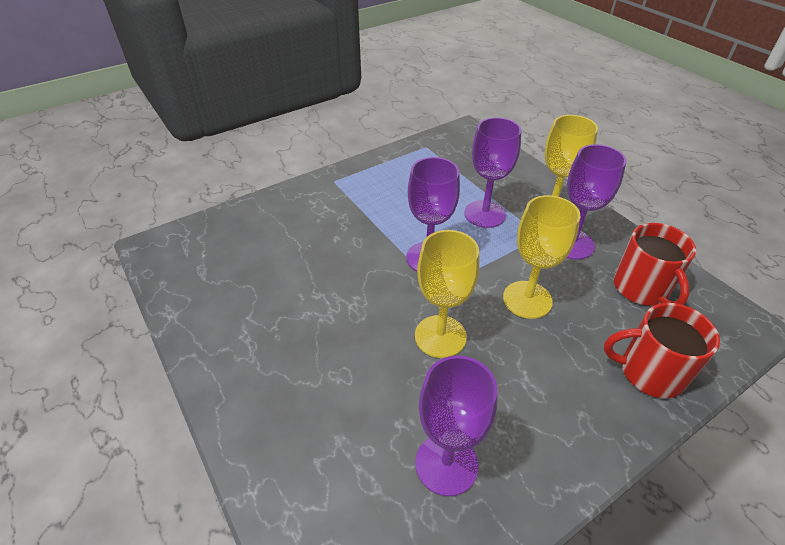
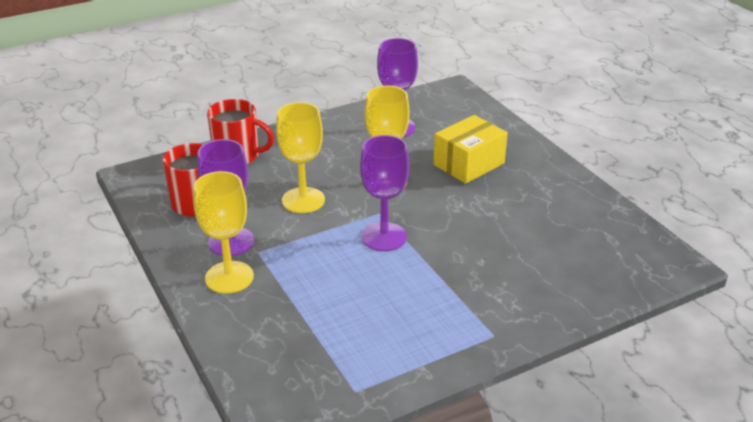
camera: 175 degrees left, 10 degrees down
purple goblet [464,117,521,228] -> none
none -> yellow box [433,115,508,184]

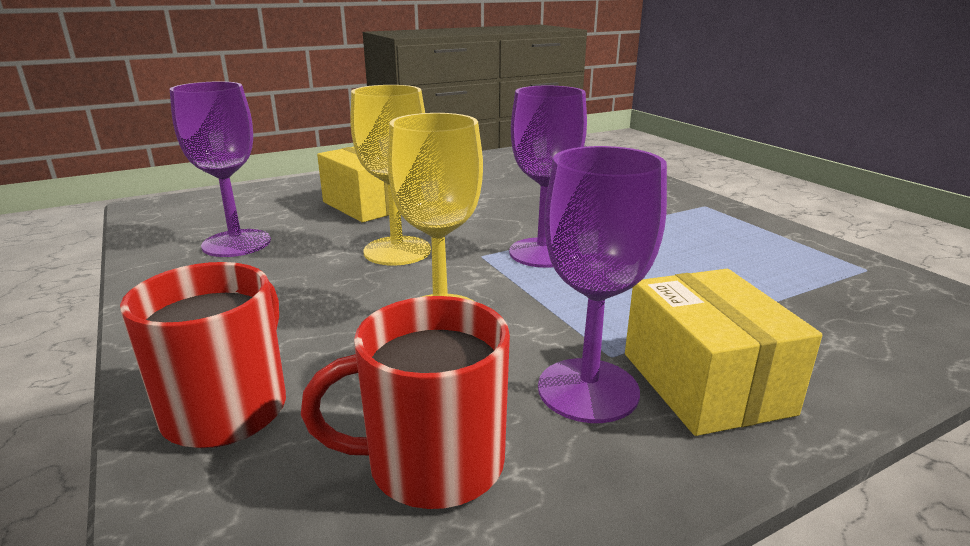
camera: 90 degrees left, 10 degrees down
yellow goblet [193,171,254,294] -> yellow box [625,269,822,436]

